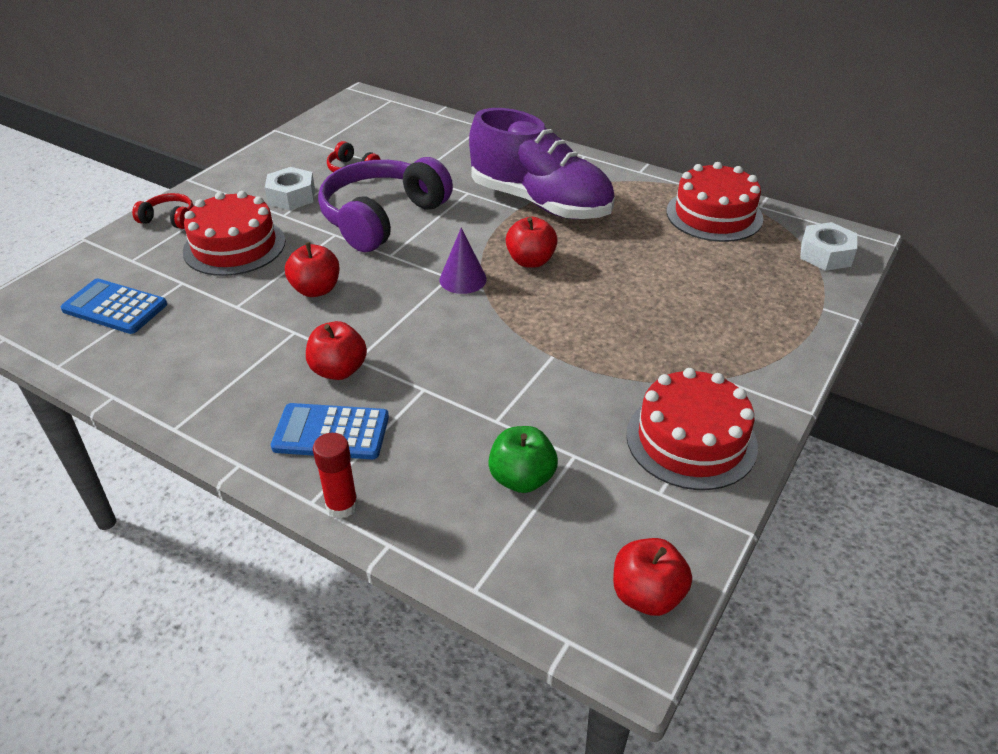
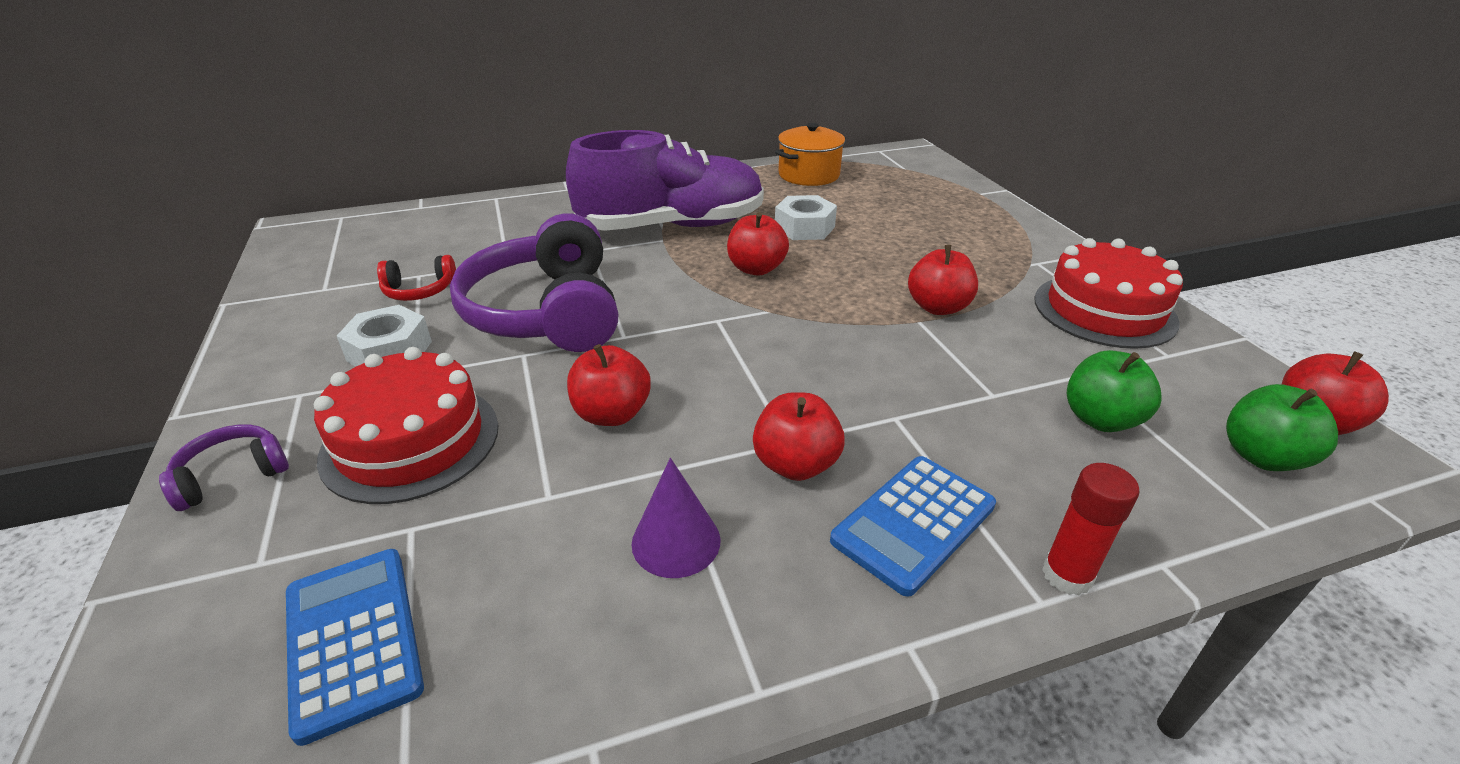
camera: 50 degrees left, 5 degrees down
blue calculator [61,278,167,334] -> blue calculator turned 90 degrees clockwise [286,549,424,746]
red headphones [132,193,194,229] -> purple headphones [159,424,289,511]
purple cone [439,228,487,294] -> purple cone moved to [631,458,720,578]
red cake [666,162,763,242] -> orange pot [775,123,846,186]
white nut [800,222,857,271] -> white nut moved to [775,195,837,240]
none -> red apple [908,245,978,315]
none -> green apple [1226,384,1338,471]

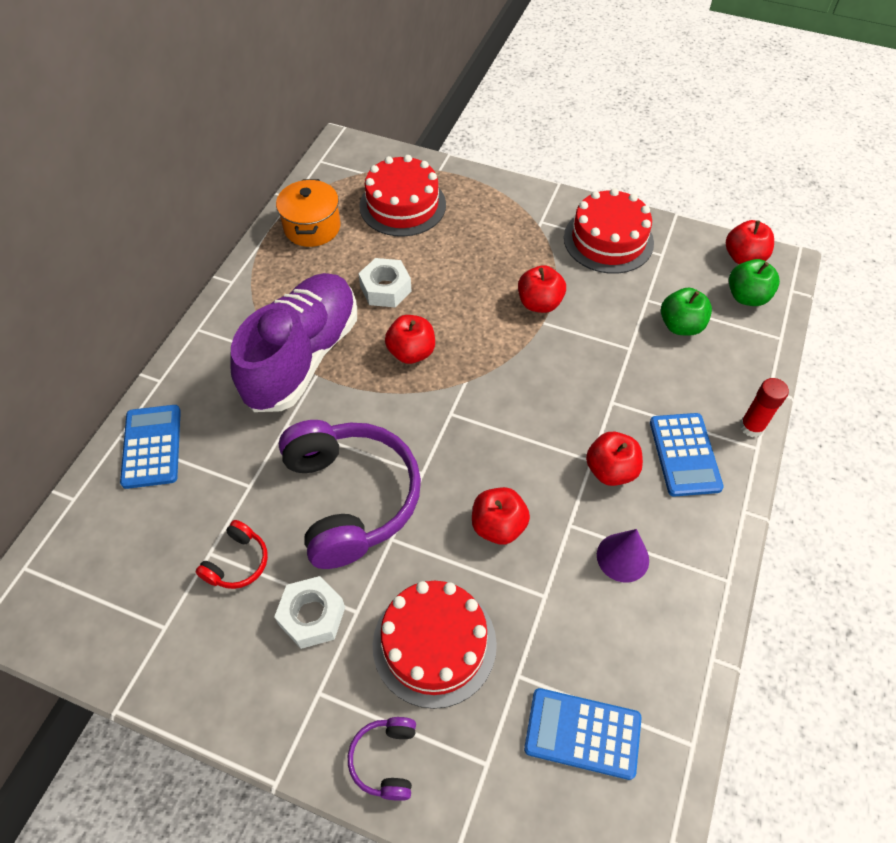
camera: 50 degrees left, 20 degrees up
purple headphones [450,213,618,352] -> purple headphones turned 135 degrees counterclockwise [278,420,421,569]
none -> blue calculator [120,405,181,489]
none -> red cake [359,155,446,237]

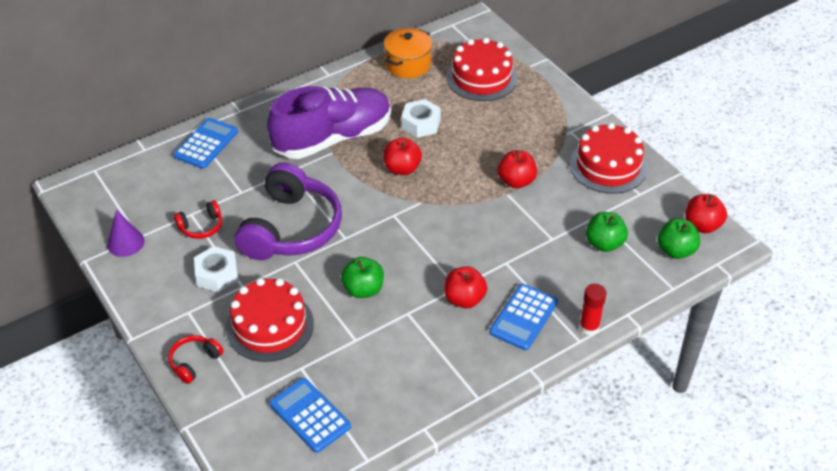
camera: 35 degrees right, 10 degrees down
purple headphones [348,717,416,801] -> red headphones [168,335,224,384]
red apple [472,487,530,545] -> green apple [341,257,384,298]
purple cone [597,529,649,583] -> purple cone moved to [107,210,145,257]

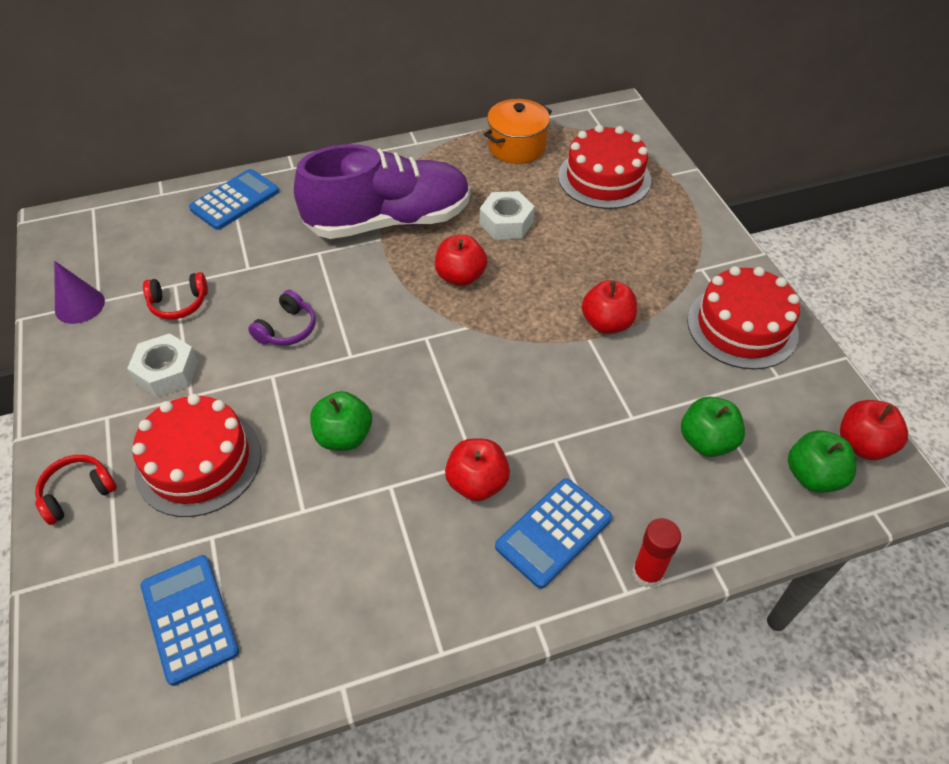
camera: 15 degrees right, 5 degrees up
purple headphones [235,162,342,260] -> purple headphones [248,290,316,346], size x0.43

